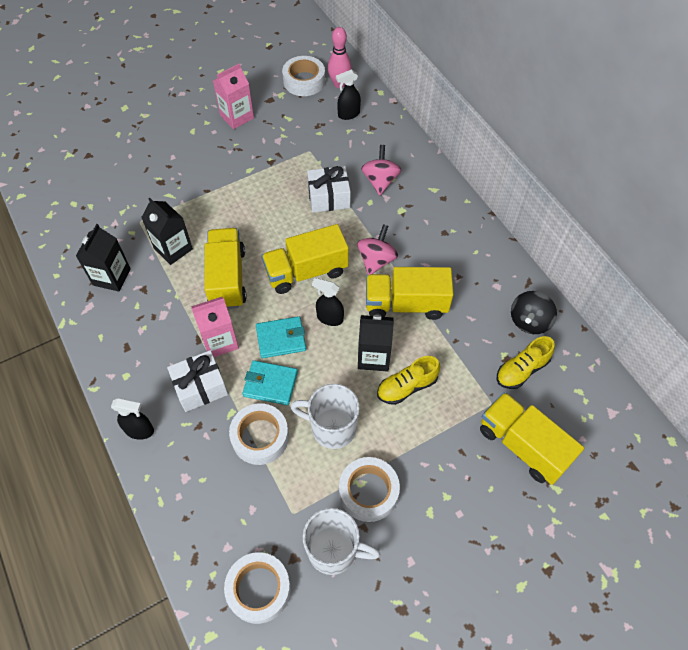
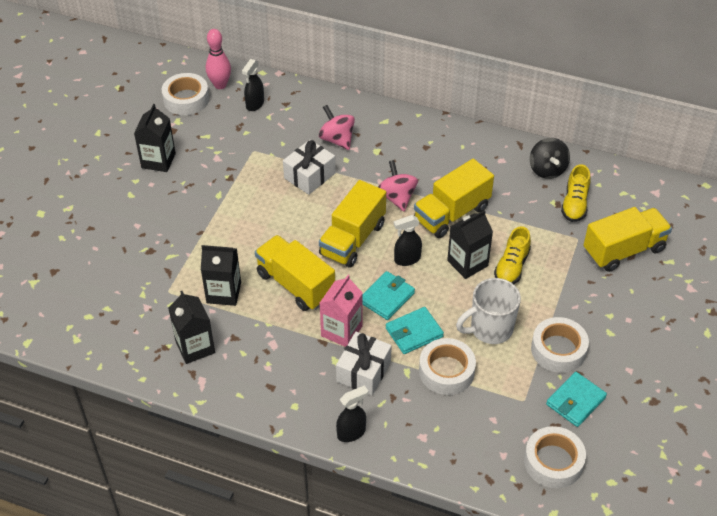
camera: 40 degrees left, 10 degrees down
pink carton [213,63,254,129] -> black carton [134,104,176,172]
white mug [302,508,380,575] -> turquoise wallet [546,372,607,427]
yellow truck [480,392,584,485] -> yellow truck turned 150 degrees clockwise [584,207,672,272]

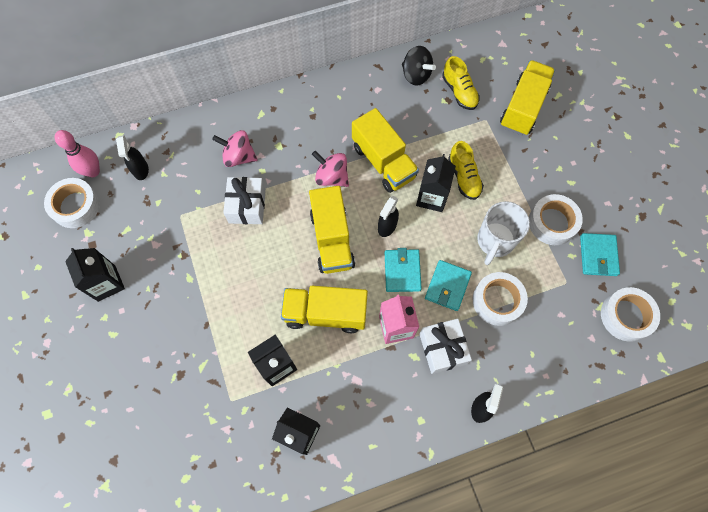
camera: 40 degrees left, 20 degrees up
yellow truck [414,159,494,238] -> yellow truck turned 45 degrees counterclockwise [352,108,419,193]

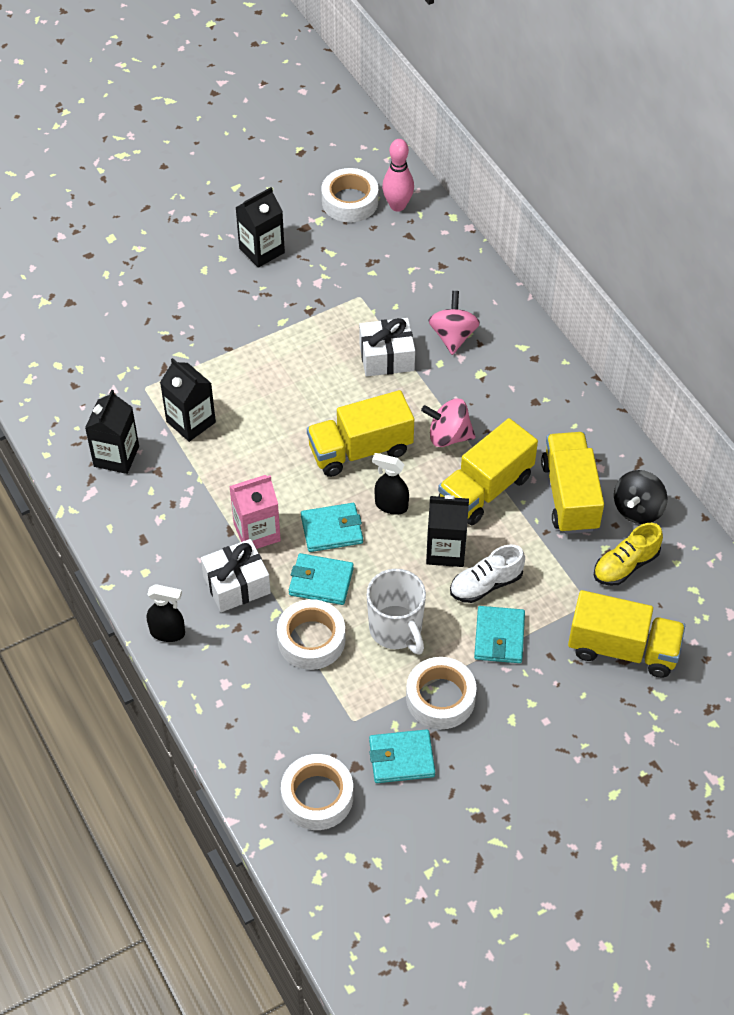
camera: 80 degrees right, 15 degrees down
black spray bottle [116,135,149,180] -> none
yellow truck [281,286,368,333] -> yellow truck moved to [541,432,604,534]
pink spinning top [312,151,349,187] -> pink spinning top turned 105 degrees counterclockwise [421,398,476,447]
yellow shoe [448,141,484,200] -> white shoe [450,545,525,603]
white mug [477,201,530,265] -> white mug turned 135 degrees counterclockwise [367,569,426,655]
none -> turquoise wallet [474,606,525,663]

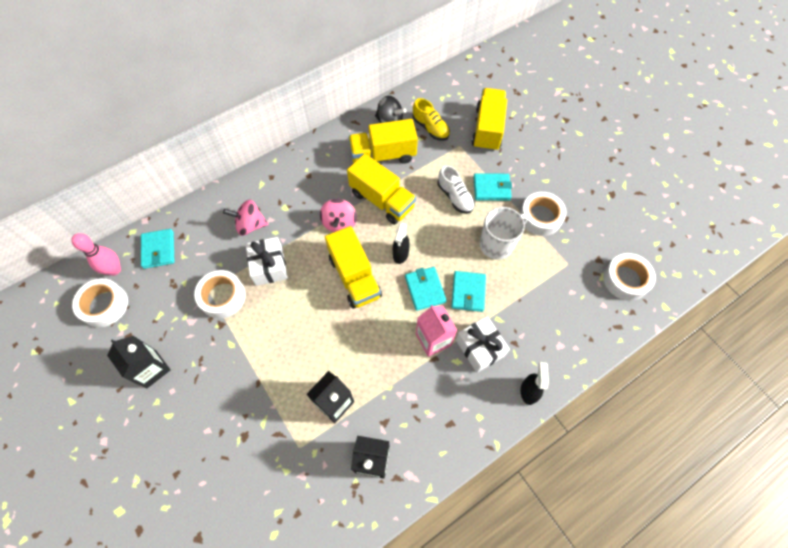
camera: 95 degrees left, 10 degrees up
white tape [277,599,345,670] -> white tape moved to [194,270,246,319]
turquoise wallet [369,729,435,783] -> turquoise wallet moved to [141,229,174,269]
black carton [426,495,469,567] -> none

